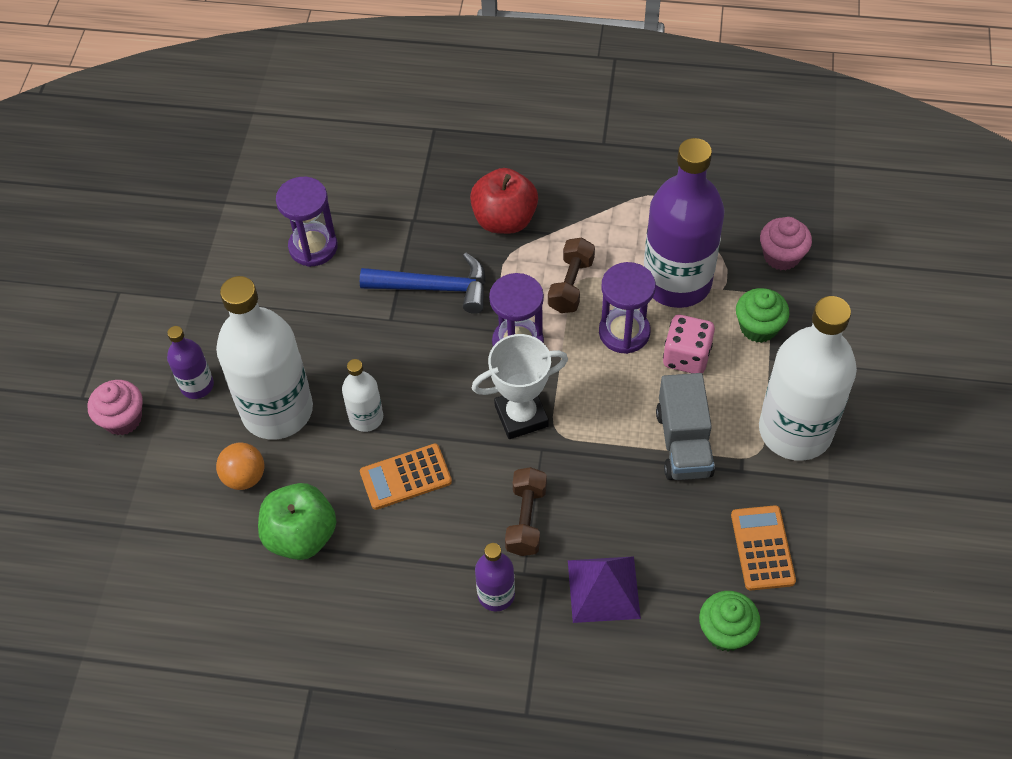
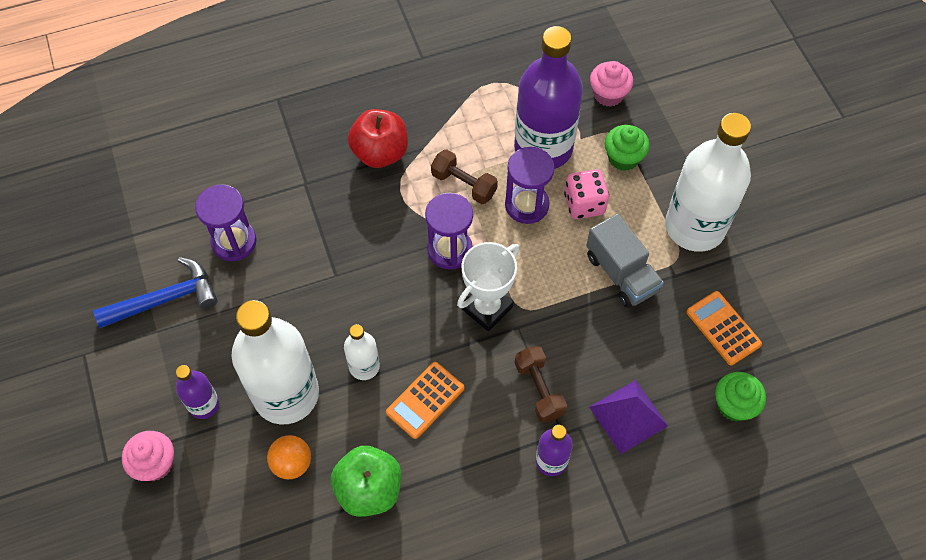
camera: 30 degrees left, 5 degrees up
blue hammer [360,253,486,314] -> blue hammer moved to [94,257,218,328]
brown dumbbell [548,237,595,313] -> brown dumbbell turned 45 degrees counterclockwise [431,150,498,204]

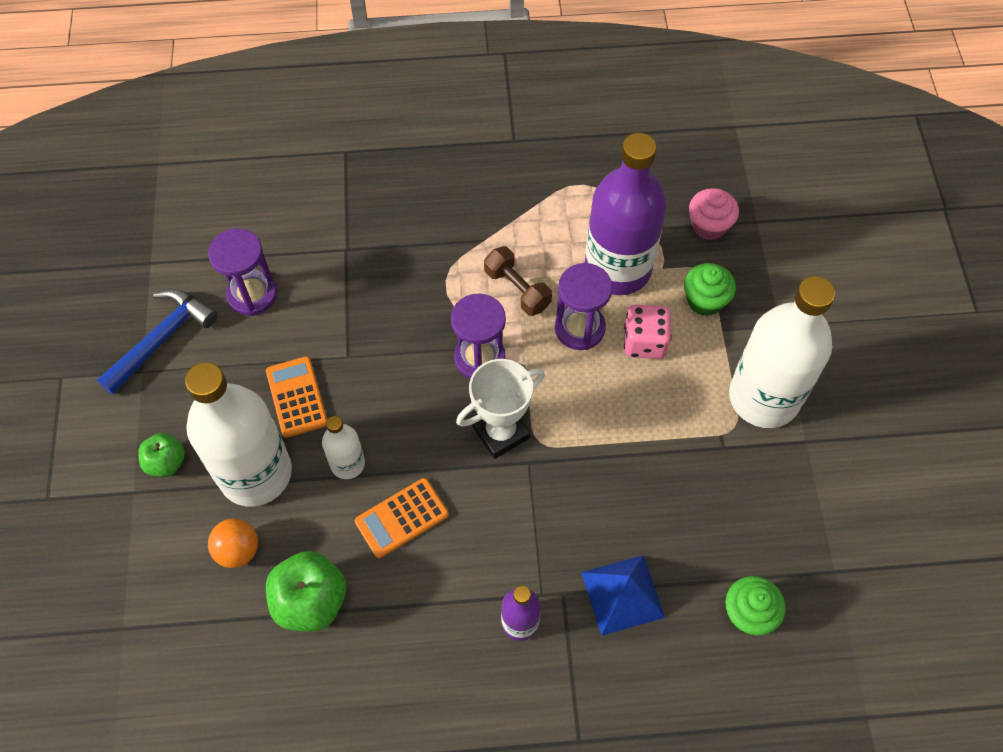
camera: 15 degrees right, 0 degrees up
blue hammer [94,257,218,328] -> blue hammer turned 45 degrees counterclockwise [97,289,218,395]
pink cupcake [122,431,174,481] -> none
purple bottle [176,365,220,419] -> green apple [138,433,185,477]
red apple [348,109,408,168] -> none
brown dumbbell [515,346,567,423] -> none
grey truck [586,214,664,308] -> none
purple pyramid [589,380,668,454] -> blue pyramid [581,555,665,636]
orange calculator [687,291,762,365] -> orange calculator moved to [266,356,327,438]

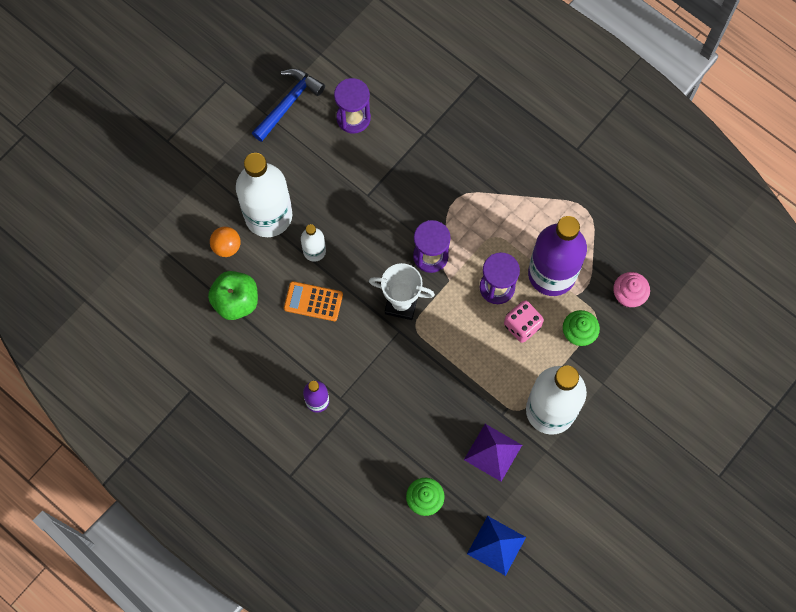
camera: 45 degrees right, 10 degrees up
blue hammer [97,289,218,395] -> blue hammer turned 45 degrees counterclockwise [252,69,325,142]
green apple [138,433,185,477] -> none
orange calculator [266,356,327,438] -> none
brown dumbbell [484,246,552,316] -> none
blue pyramid [581,555,665,636] -> blue pyramid moved to [467,516,526,576]
none -> purple pyramid [464,424,522,481]

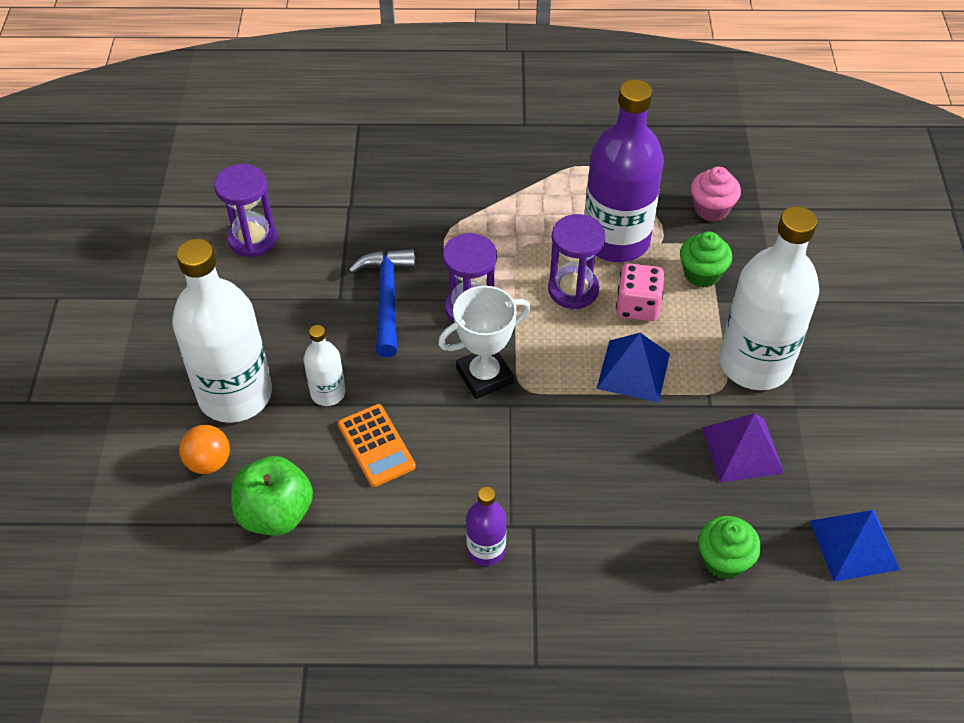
camera: 40 degrees left, 20 degrees down
blue hammer [252,69,325,142] -> blue hammer moved to [348,248,416,357]
orange calculator [284,281,343,321] -> orange calculator turned 90 degrees counterclockwise [338,404,416,487]
none -> blue pyramid [597,333,670,403]

